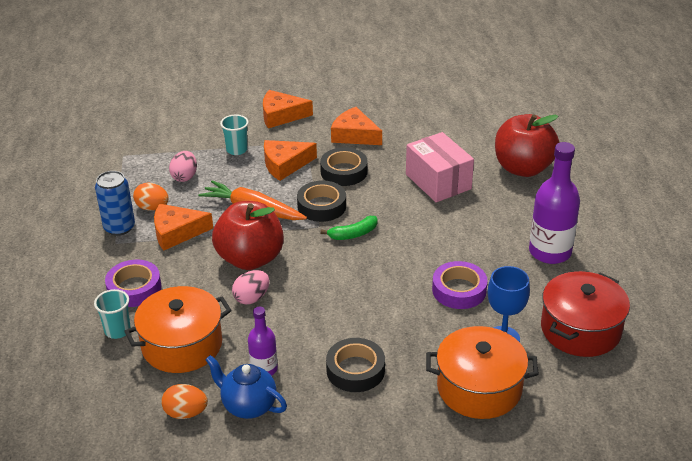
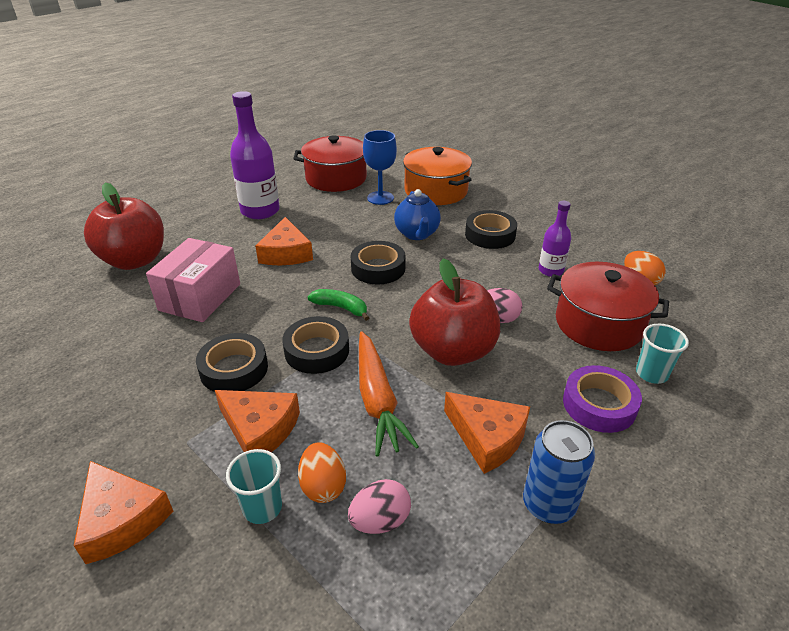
camera: 130 degrees left, 0 degrees up
orange pot [124,286,232,373] -> red pot [547,262,669,351]
orange egg [133,182,169,211] -> orange egg moved to [298,442,346,503]
blue teapot [205,355,287,419] -> blue teapot moved to [394,189,441,240]
orange cheese [331,107,382,145] -> orange cheese moved to [255,217,313,265]
purple tape [432,261,487,309] -> none
none -> black tape [351,241,406,285]

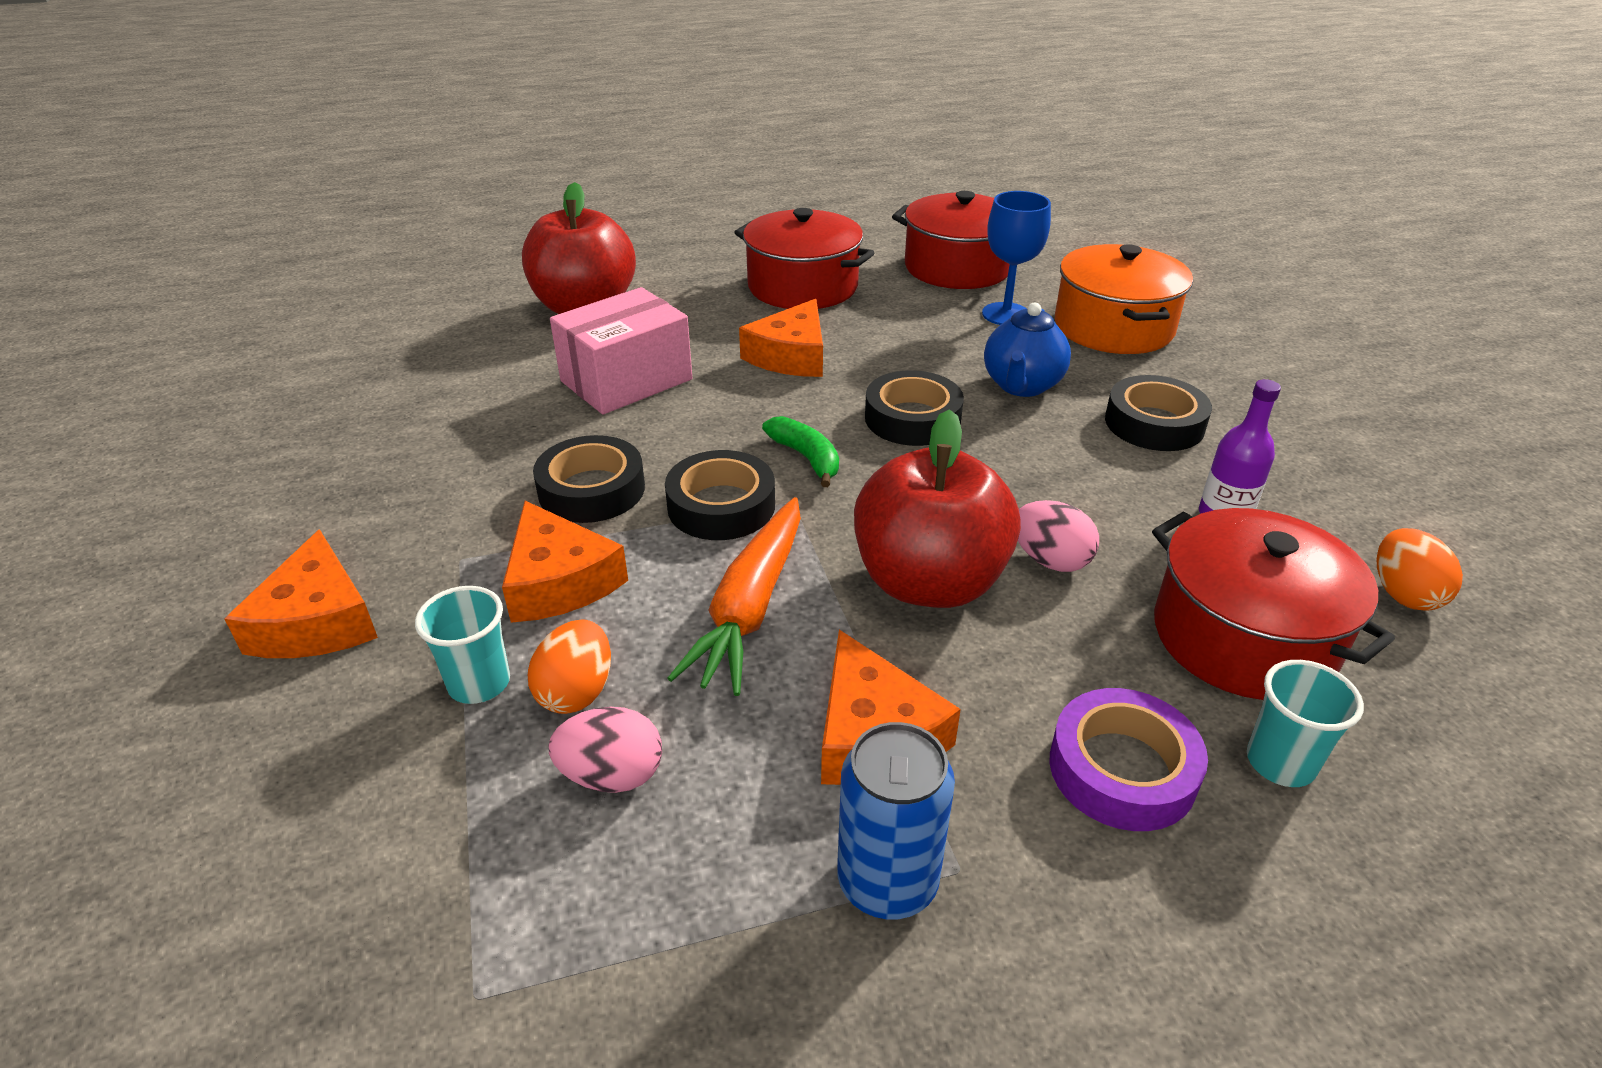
camera: 30 degrees right, 0 degrees up
purple bottle [230,91,280,219] -> red pot [734,208,874,309]

